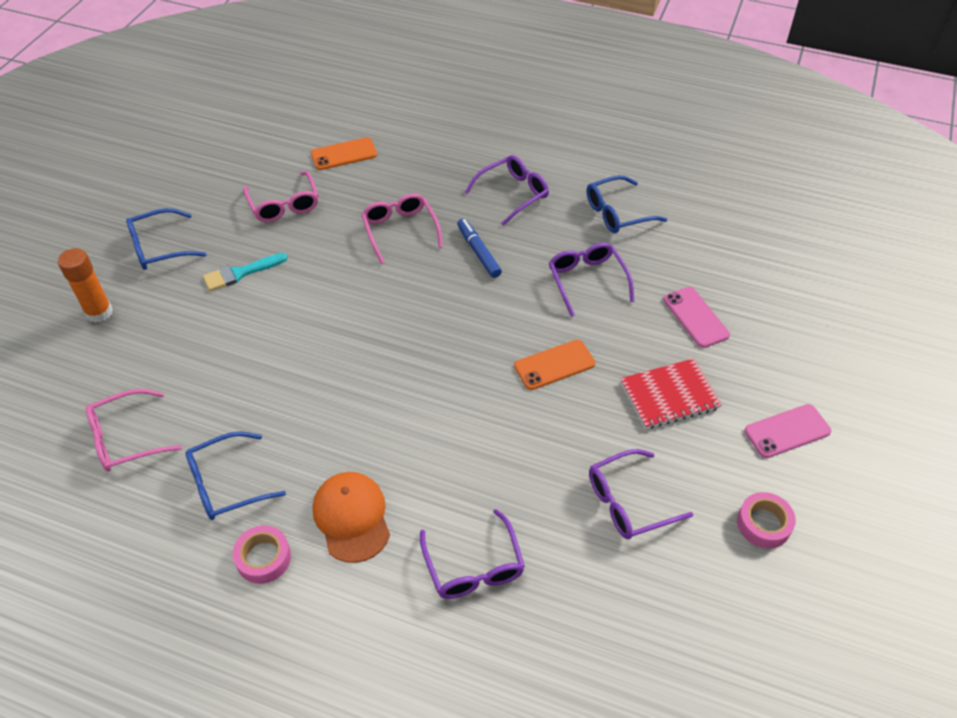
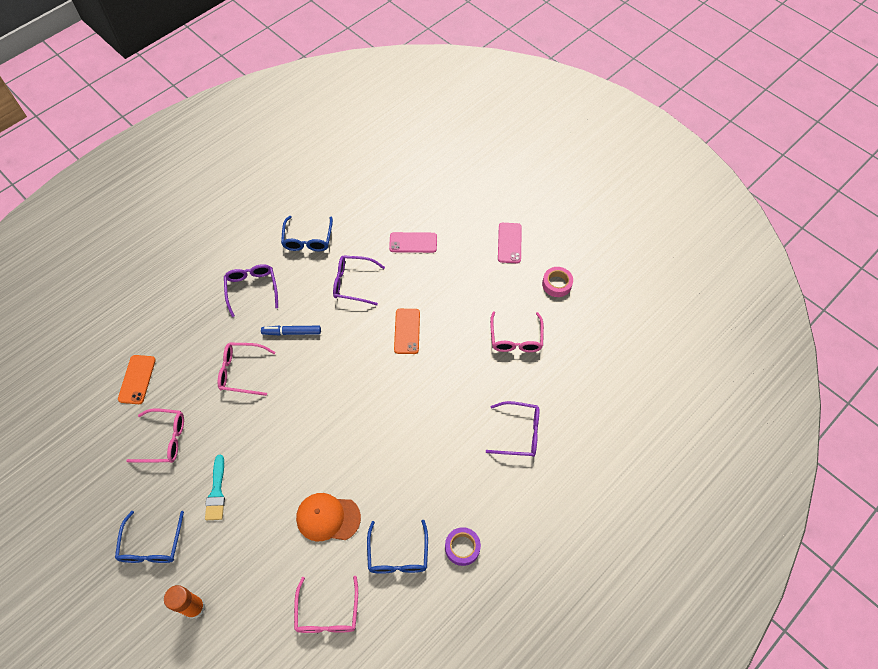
camera: 65 degrees left, 10 degrees up
pink tape [232,525,291,584] -> purple tape [445,527,481,566]
orange cap [313,472,390,563] -> orange cap moved to [296,493,361,541]
purple glasses [589,449,693,539] -> pink glasses [490,311,544,352]
red notebook [620,358,722,429] -> none

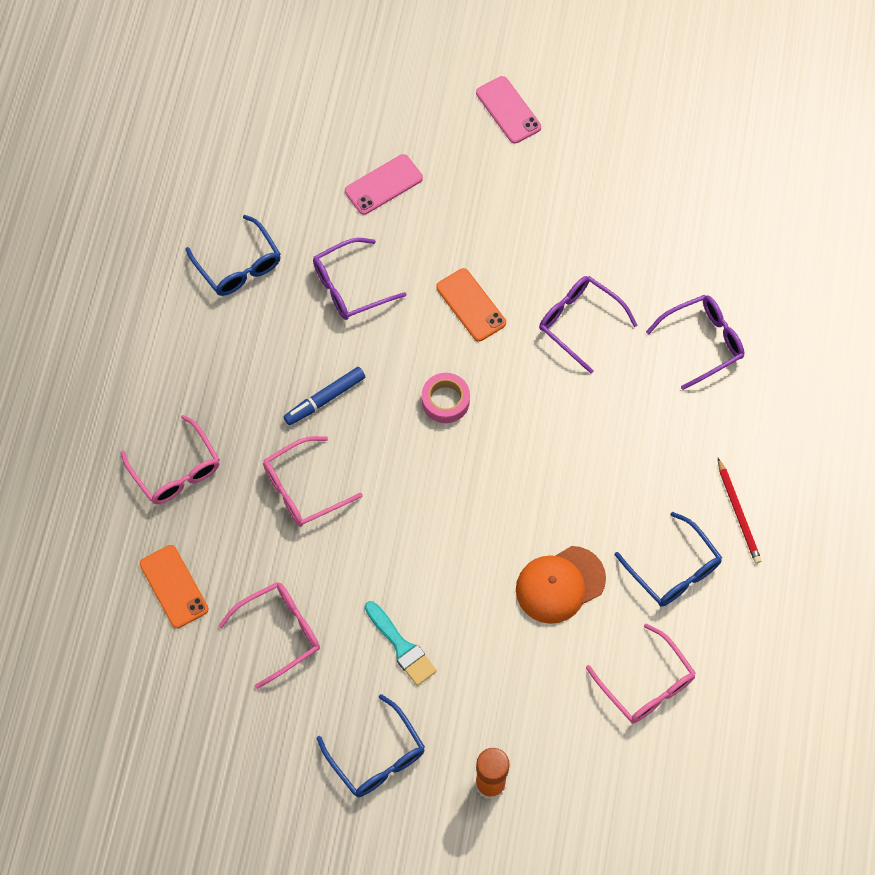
camera: 35 degrees left, 5 degrees up
purple glasses [224,264,278,317] -> purple glasses moved to [539,276,638,374]
purple tape [445,527,481,566] -> red pencil [718,458,762,564]
pink glasses [490,311,544,352] -> pink glasses moved to [120,415,220,504]
pink tape [542,267,573,297] -> pink tape moved to [422,373,470,423]

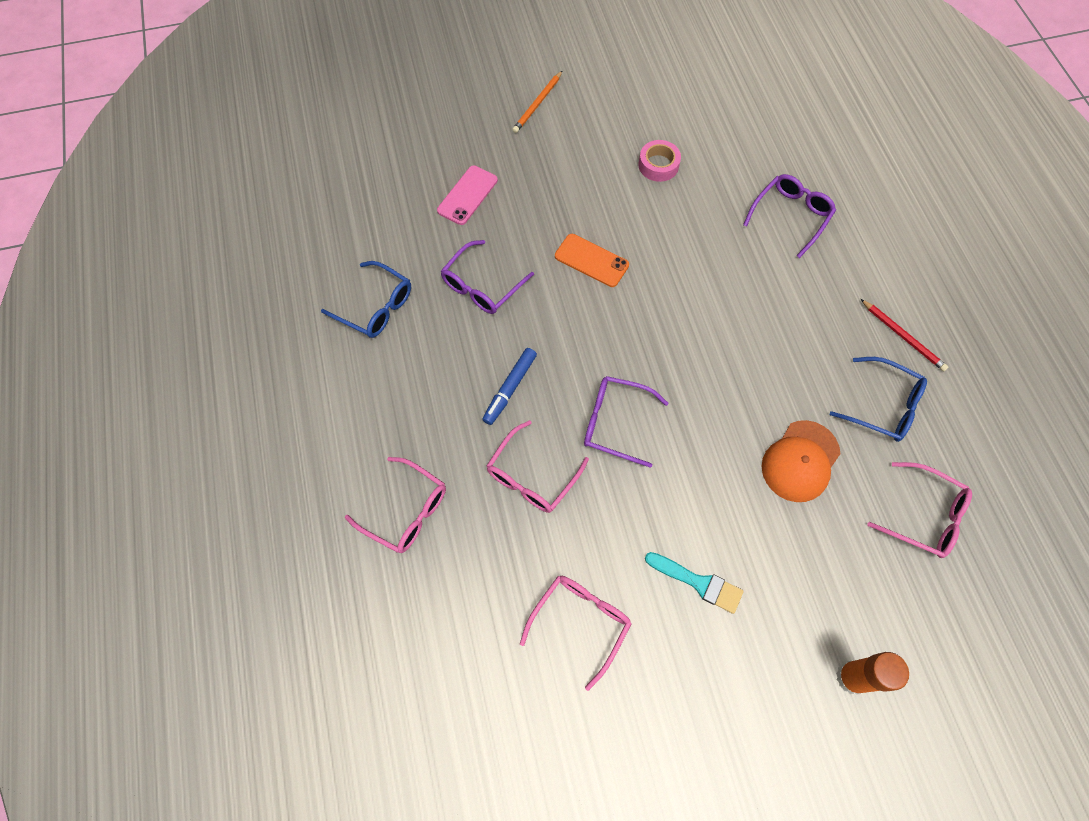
camera: 25 degrees left, 0 degrees up
orange phone [140,545,209,628] -> none
blue glasses [317,694,425,797] -> none
pink tape [422,373,470,423] -> pink tape moved to [639,140,681,182]
pink phone [476,76,541,144] -> orange pencil [512,71,562,133]
purple glasses [539,276,638,374] -> purple glasses moved to [584,376,669,468]

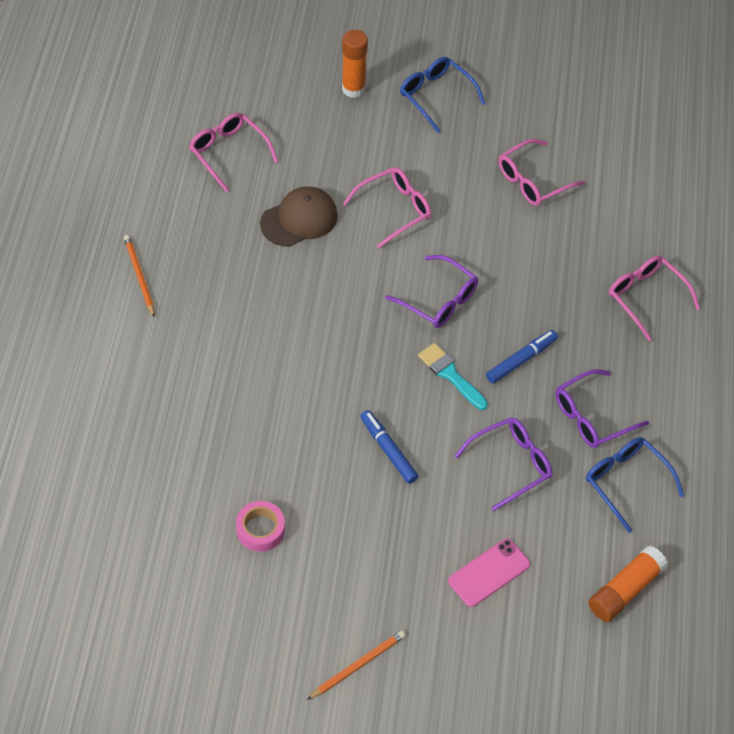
camera: 160 degrees left, 10 degrees down
pink glasses [486,420,589,513] -> pink glasses moved to [343,167,431,248]
orange phone [555,234,629,287] -> blue marker [360,410,419,484]
turquoise brush [645,552,744,614] -> turquoise brush moved to [418,343,488,410]
purple glasses [743,174,836,258] -> purple glasses moved to [555,369,649,448]
orange cap [762,420,841,502] -> brown cap [260,186,338,247]
blue glasses [830,357,927,442] -> blue glasses moved to [400,57,485,133]
red pencil [861,299,948,371] -> orange pencil [124,235,155,317]
none -> orange glue stick [588,546,668,622]

